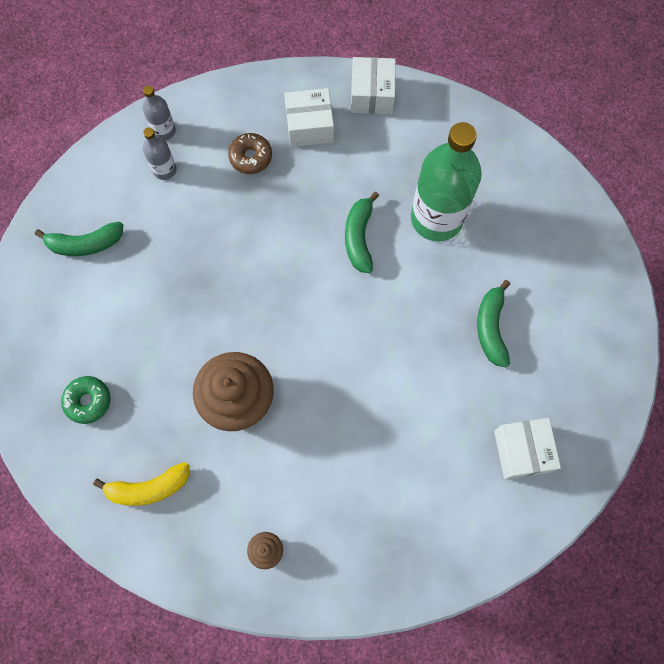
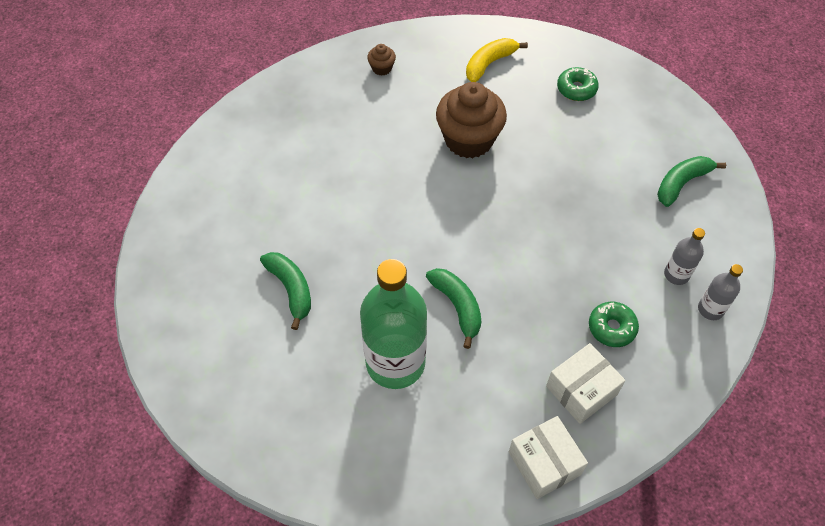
camera: 150 degrees right, 15 degrees down
brown donut [228,133,272,174] -> green donut [589,302,639,347]
white box [494,418,561,479] -> none

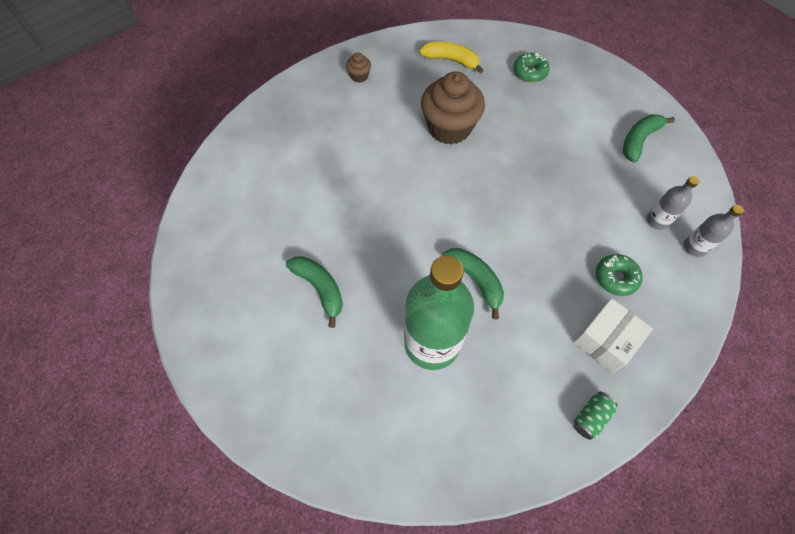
camera: 10 degrees left, 5 degrees up
yellow banana [466,38,528,82] -> yellow banana turned 75 degrees clockwise [419,41,484,74]
white box [509,416,588,499] -> green can [574,392,618,440]

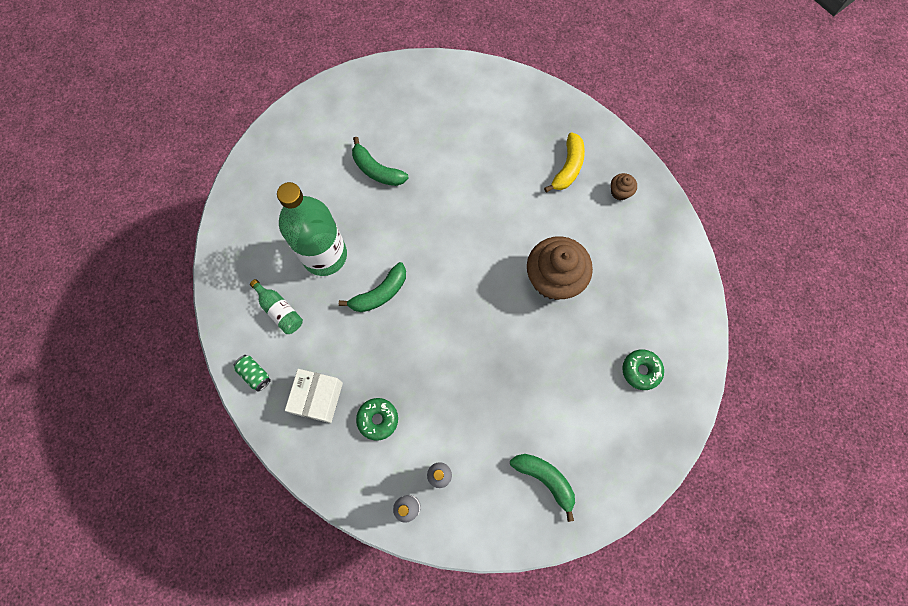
camera: 90 degrees right, 10 degrees up
green banana [286,256,343,328] -> green banana turned 75 degrees clockwise [352,137,409,186]
yellow banana [419,41,484,74] -> yellow banana moved to [544,132,585,192]
white box [573,298,653,373] -> white box turned 60 degrees clockwise [285,369,343,423]
none -> green bottle [250,279,303,334]

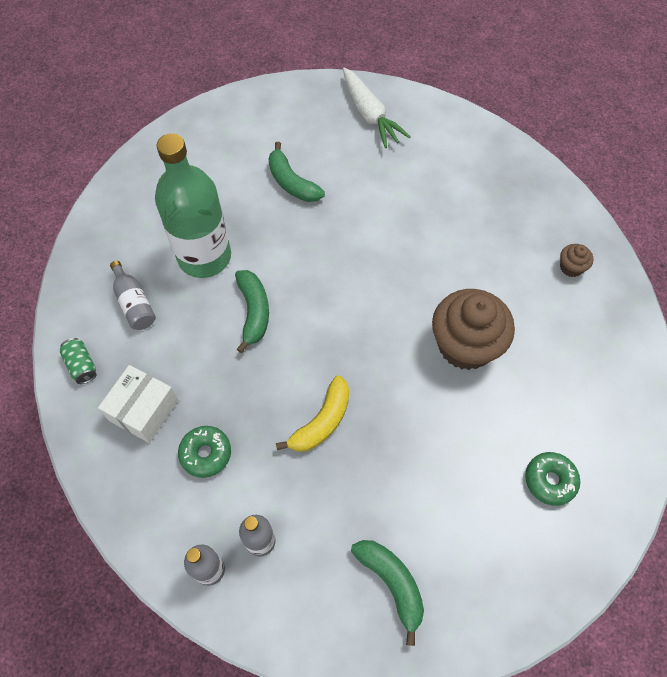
camera: 15 degrees right, 10 degrees down
green bottle [250,279,303,334] -> grey bottle [110,261,156,330]
green banana [339,262,406,312] -> green banana turned 75 degrees counterclockwise [235,270,269,353]
yellow banana [544,132,585,192] -> yellow banana moved to [276,375,349,452]
none -> white carrot [343,68,411,148]

